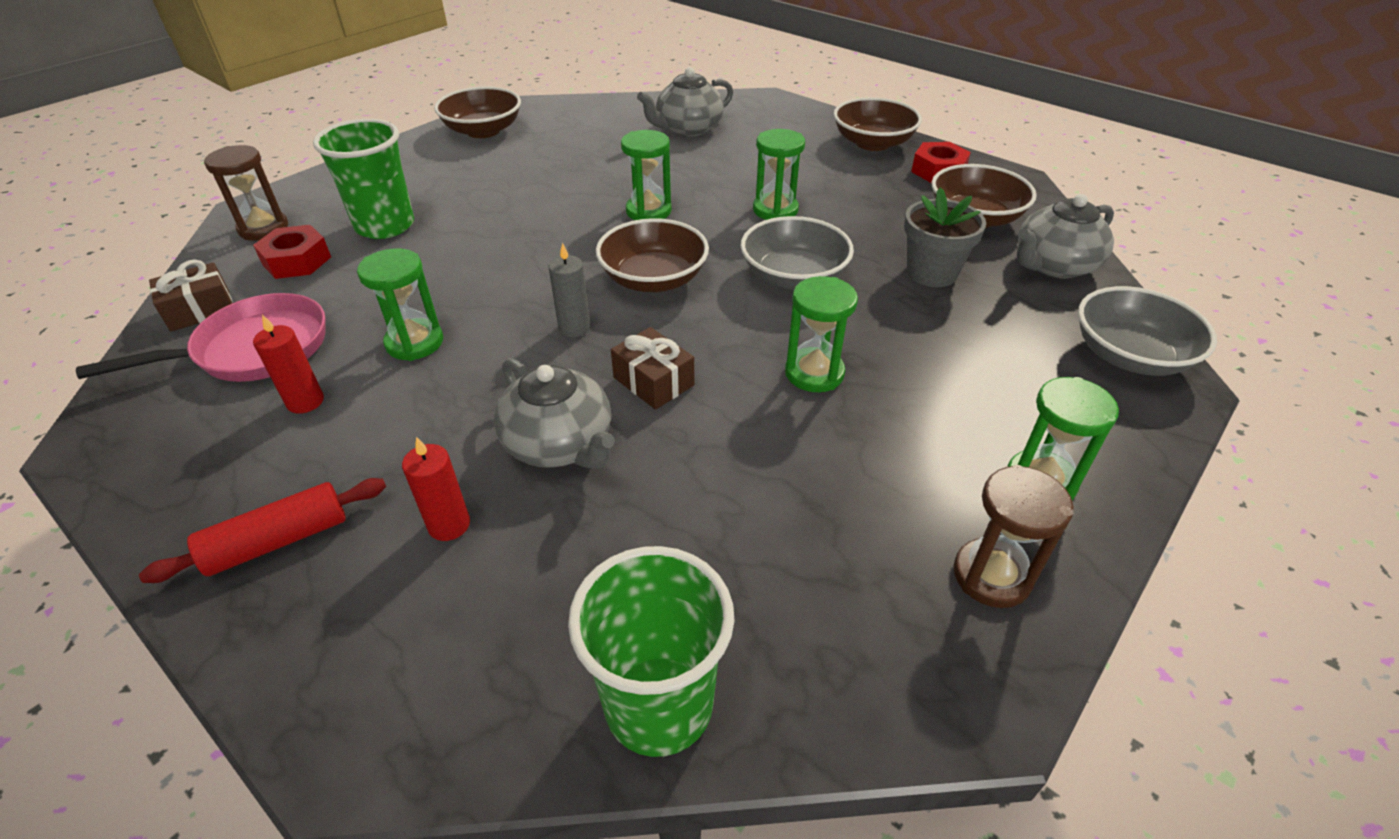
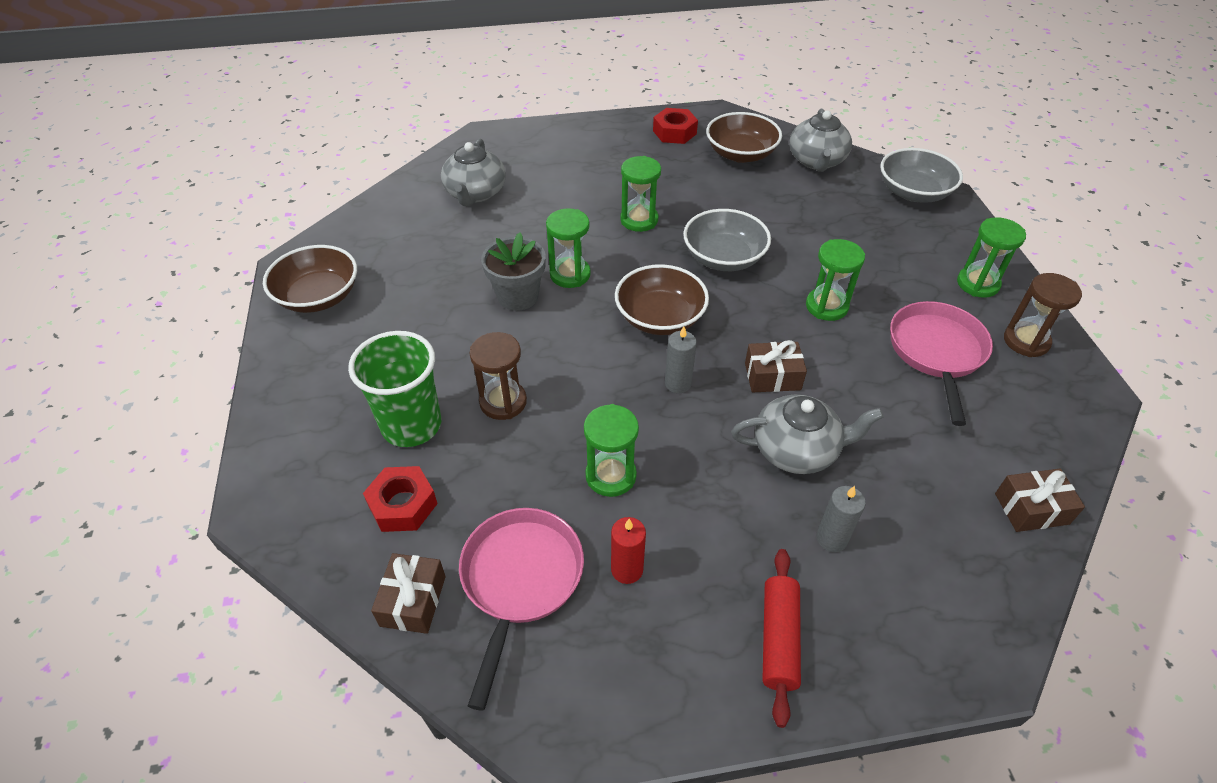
camera: 50 degrees left, 5 degrees up
brown hourglass [204,145,288,241] -> brown hourglass moved to [470,332,527,420]
red candle [402,437,470,541] -> grey candle [816,486,866,552]
green cup [568,546,734,757] -> brown gift [995,469,1085,532]
brown bowl [833,97,922,151] -> none
grey flower pot [904,187,986,287] -> grey flower pot moved to [481,232,546,311]
none -> pink pan [890,301,993,426]

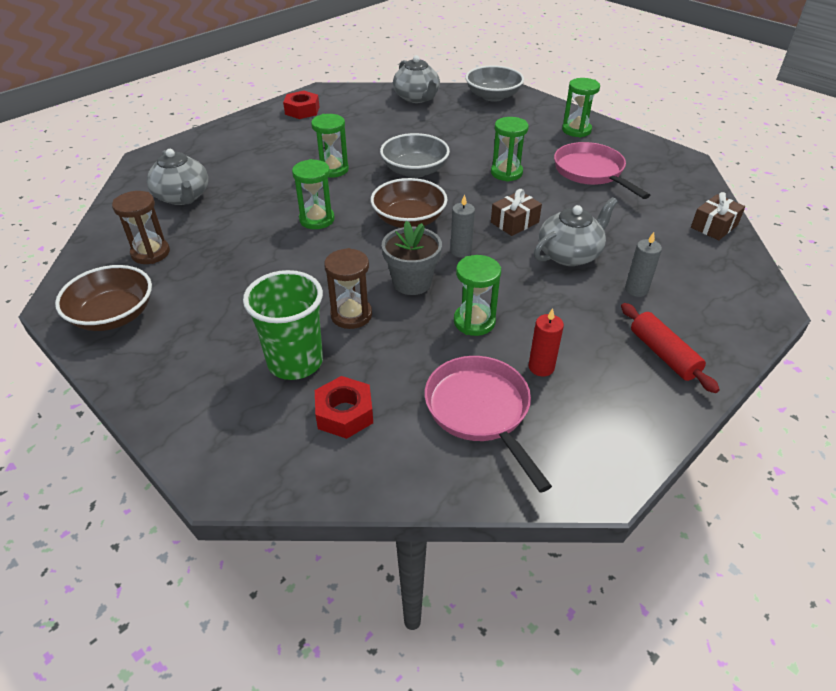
camera: 35 degrees left, 5 degrees down
brown gift [371,553,446,634] -> none
grey flower pot [481,232,546,311] -> grey flower pot moved to [382,221,442,295]
brown bowl [706,112,782,163] -> none
brown hourglass [1004,273,1082,357] -> brown hourglass moved to [112,191,170,264]

